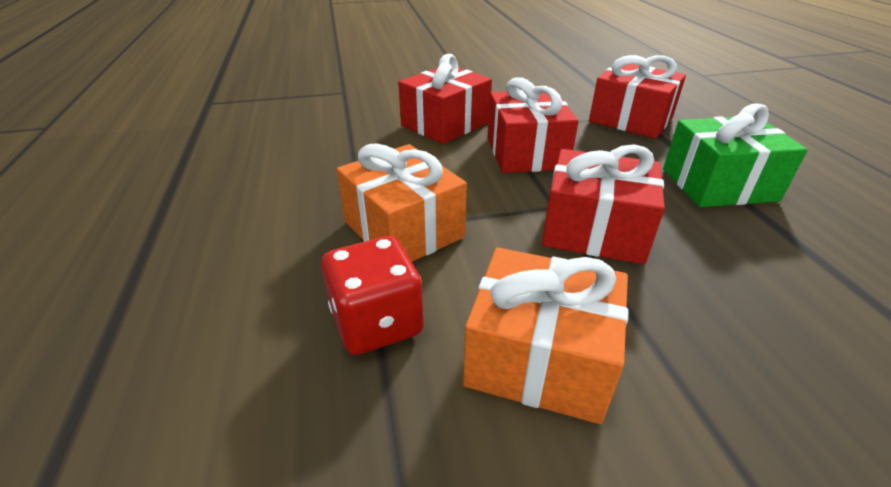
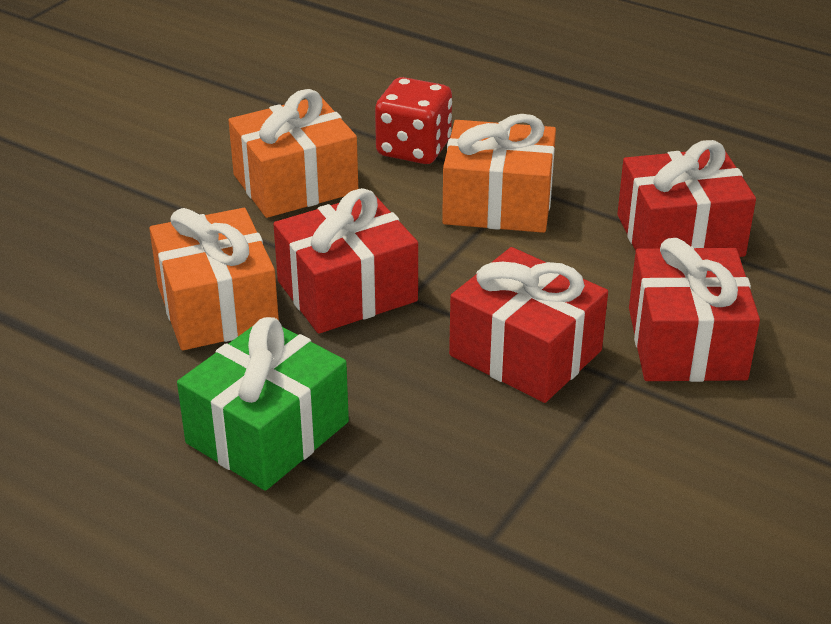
camera: 135 degrees right, 0 degrees up
red gift [589,55,686,139] -> red gift moved to [617,140,756,257]
none -> orange gift [149,208,279,350]

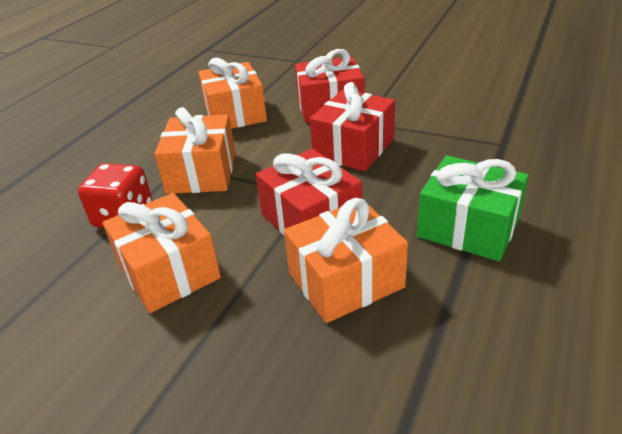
camera: 95 degrees left, 0 degrees up
red gift [617,140,756,257] -> orange gift [198,58,267,129]

